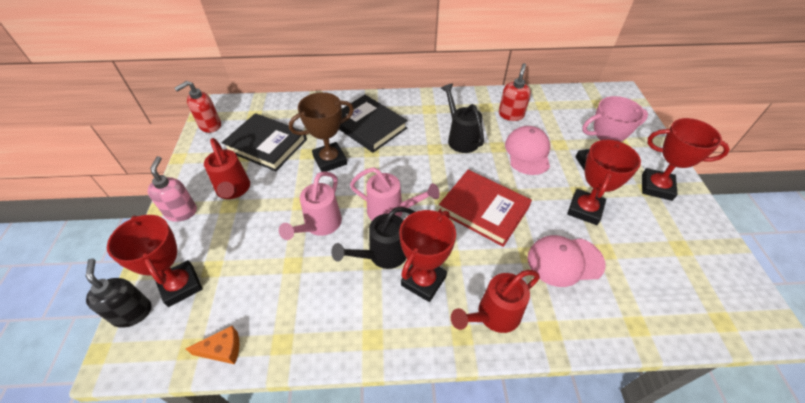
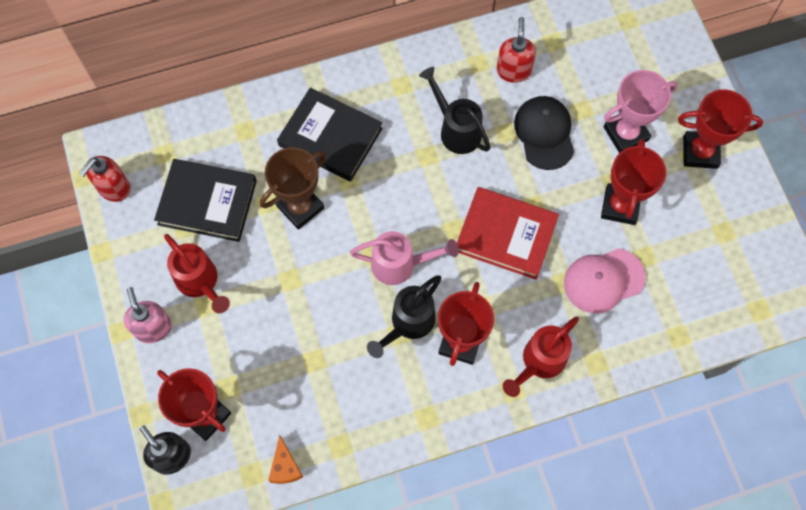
camera: 15 degrees left, 20 degrees up
orange cheese [186,326,239,364] -> orange cheese turned 105 degrees clockwise [268,435,303,484]
pink watering can [279,171,342,240] -> none
pink cap [505,126,550,175] -> black cap [514,96,574,170]

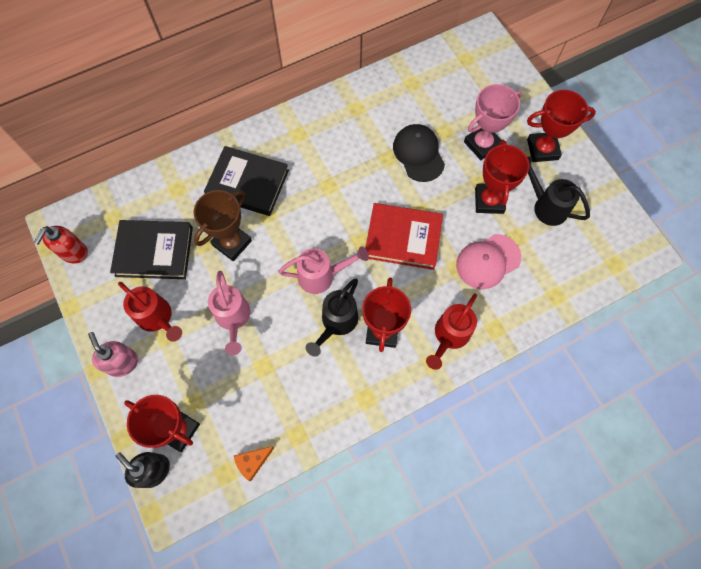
camera: 10 degrees left, 0 degrees up
orange cheese [268,435,303,484] -> orange cheese turned 75 degrees clockwise [234,446,275,481]
black watering can [419,67,491,154] -> black watering can moved to [527,156,590,226]
red soap dispenser [496,17,536,83] -> none
none -> pink watering can [208,271,251,355]

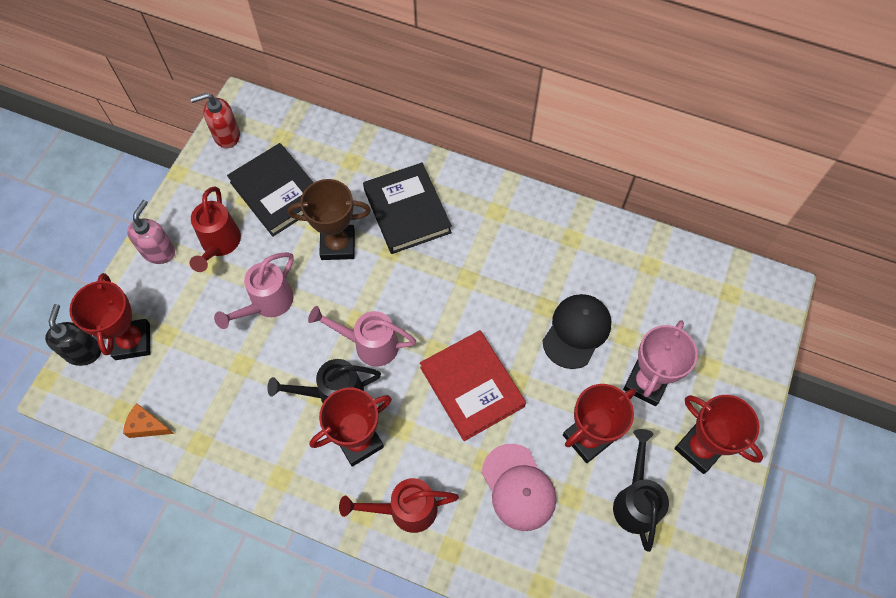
camera: 50 degrees right, 5 degrees down
pink watering can [278,246,369,294] -> pink watering can turned 150 degrees clockwise [308,306,416,367]
pink cap [456,234,521,289] -> pink cap turned 135 degrees counterclockwise [482,444,556,531]
pink trophy [464,84,522,160] -> pink trophy turned 75 degrees counterclockwise [623,320,698,406]

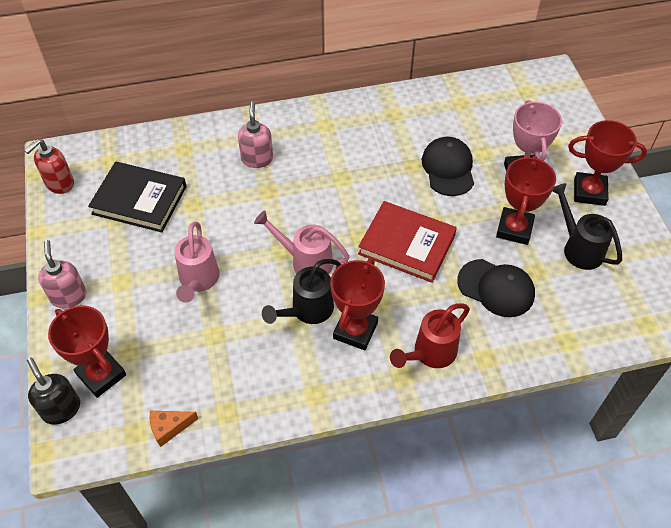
camera: 35 degrees left, 10 degrees down
red watering can [190,187,241,272] -> none
brown trophy [288,179,371,260] -> none
pink watering can [308,306,416,367] -> pink watering can turned 45 degrees clockwise [254,211,349,274]
black book [363,162,452,254] -> pink soap dispenser [238,101,273,168]
pink cap [482,444,556,531] -> black cap [457,259,535,317]

